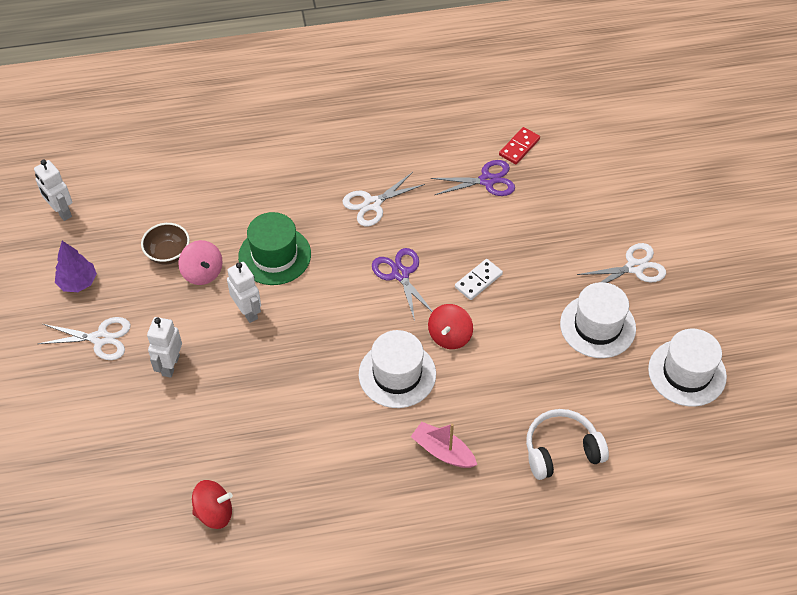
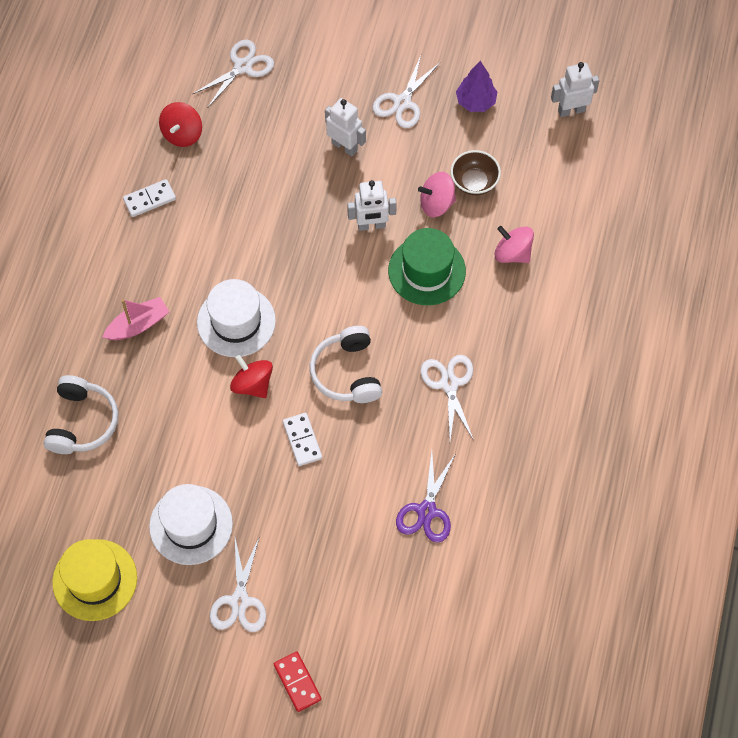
camera: 115 degrees right, 10 degrees up
purple scissors [372,248,433,321] -> white headphones [310,326,382,403]
red domino [499,127,540,164] -> red domino moved to [274,651,322,712]
white hat [648,329,727,407] -> yellow hat [52,539,137,621]
none -> white domino [123,179,176,217]
none -> white scissors [193,40,274,107]
none -> pink spinning top [494,226,534,263]

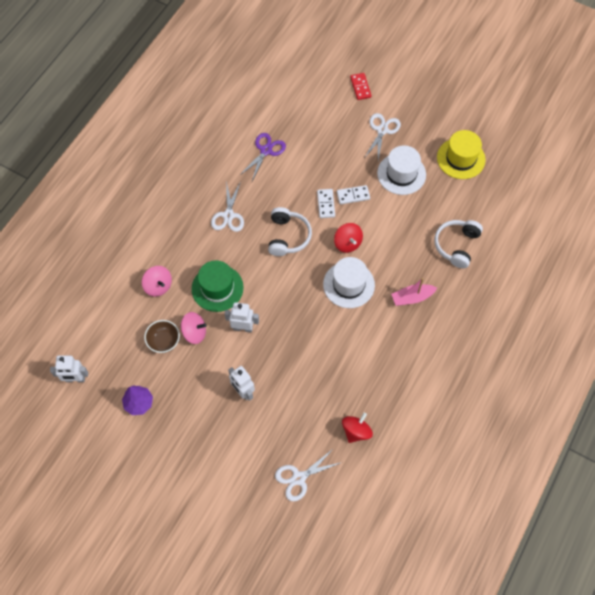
camera: 165 degrees left, 0 degrees up
white domino [123,179,176,217] -> white domino moved to [337,185,370,204]
white scissors [372,55,440,128] -> none

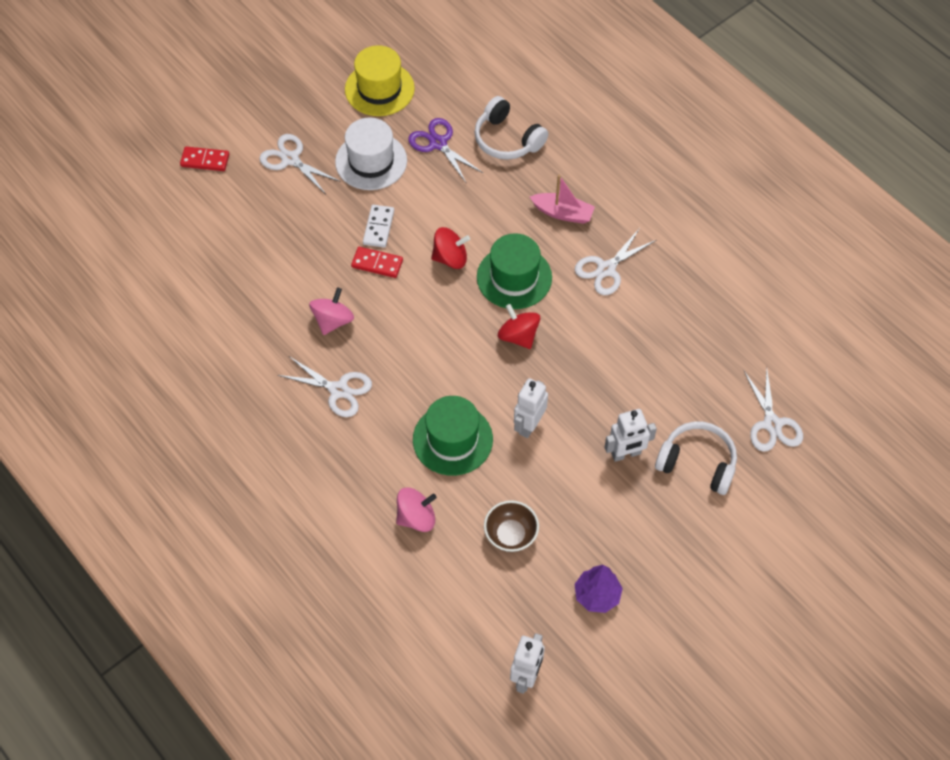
camera: 70 degrees left, 5 degrees down
pink spinning top [181,312,207,344] -> pink spinning top moved to [309,287,354,335]
purple scissors [239,133,286,181] -> purple scissors moved to [408,118,483,184]
white headphones [268,207,312,256] -> white headphones moved to [655,421,737,495]
white domino [317,189,335,218] -> red domino [351,247,403,278]
white hat [323,257,375,308] -> green hat [477,233,552,309]
red spinning top [342,413,373,443] -> red spinning top moved to [498,304,540,349]
pink boat [391,278,437,306] -> pink boat turned 75 degrees counterclockwise [530,175,595,224]
none -> white scissors [575,228,656,295]

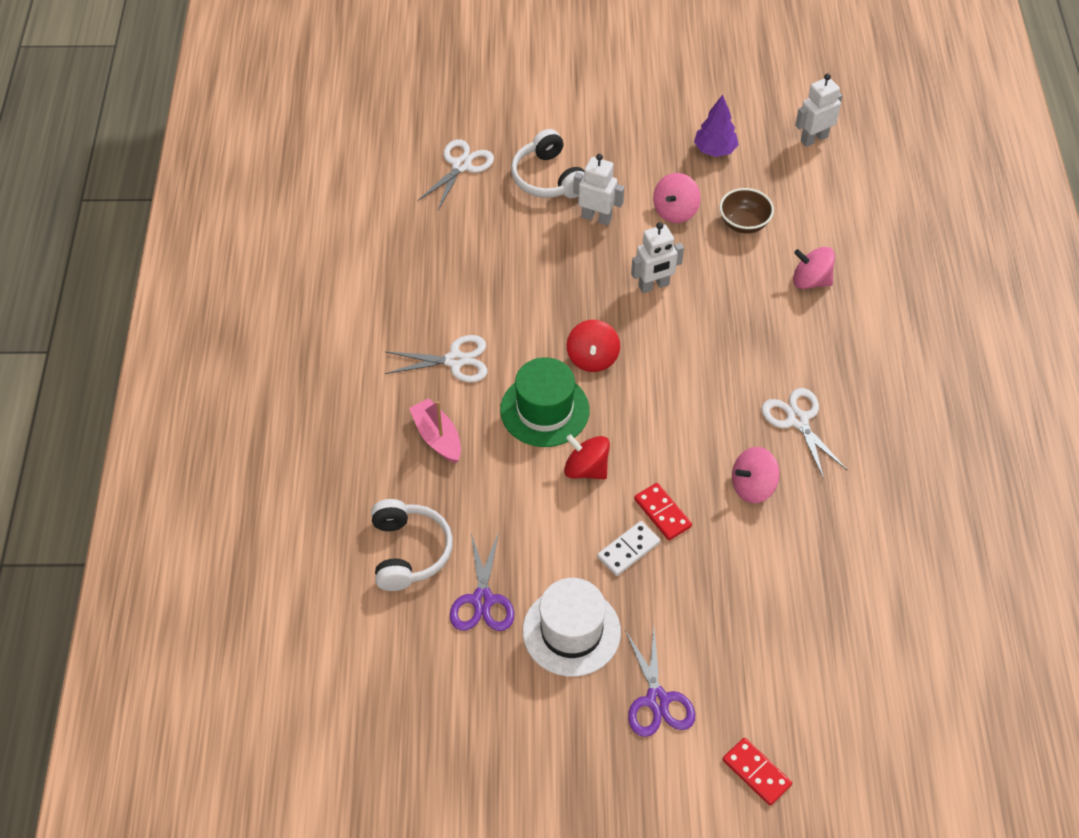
camera: 140 degrees left, 5 degrees down
white scissors [259,134,341,194] -> purple scissors [625,628,695,737]
yellow hat [345,45,415,116] -> none
green hat [413,396,493,476] -> none
none -> pink spinning top [653,173,701,223]

